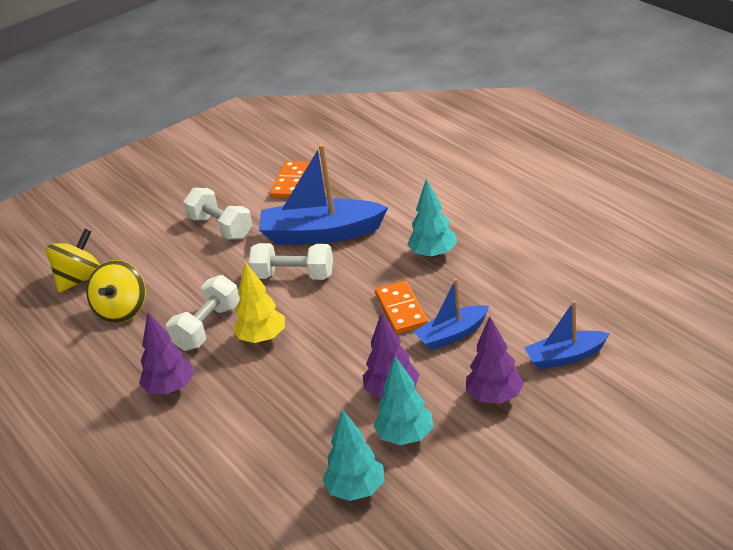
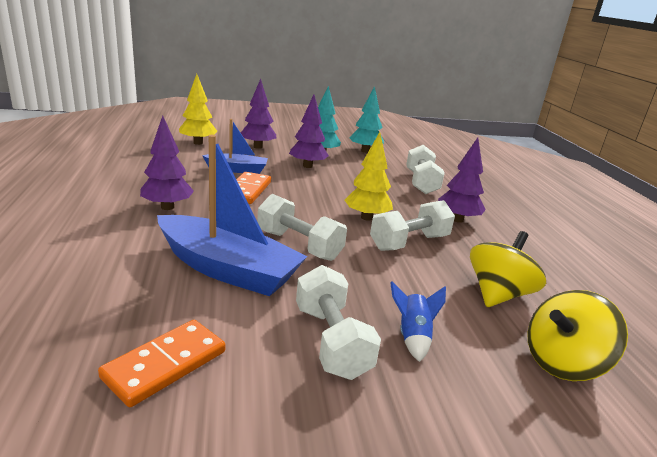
camera: 160 degrees left, 10 degrees down
turquoise tree [407,179,457,258] -> purple tree [140,116,194,210]
blue boat [524,301,610,369] -> yellow tree [179,74,217,145]
none -> blue rocket [390,281,446,362]
none -> white dumbbell [406,145,445,194]

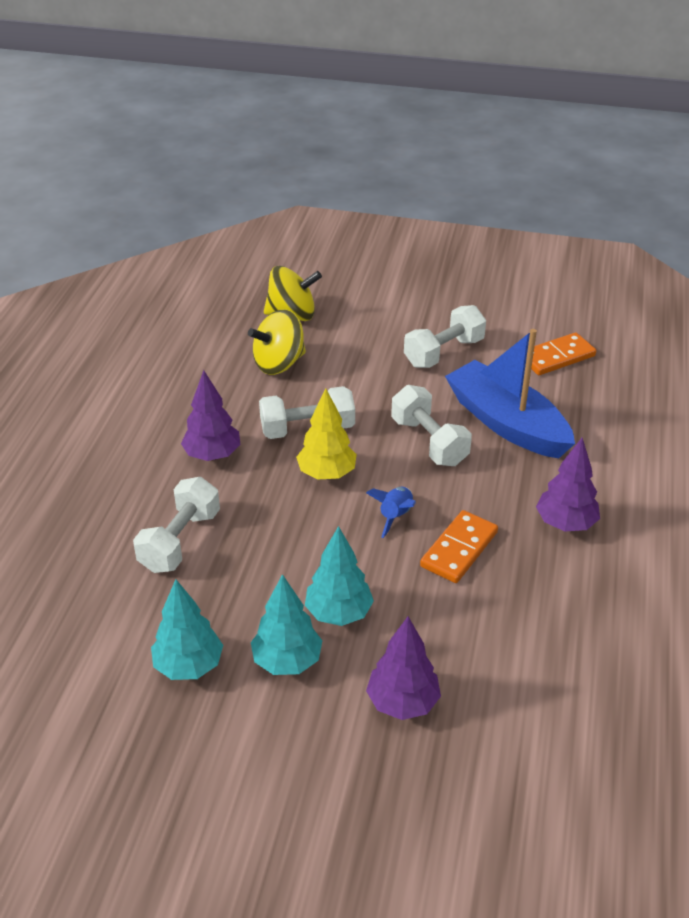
camera: 155 degrees left, 15 degrees up
yellow tree [179,74,217,145] -> none
blue boat [202,119,268,174] -> none
purple tree [289,95,329,168] -> turquoise tree [305,526,374,626]
white dumbbell [296,265,381,380] -> white dumbbell turned 45 degrees clockwise [404,305,486,368]
blue rocket [390,281,446,362] -> blue rocket moved to [366,487,416,538]

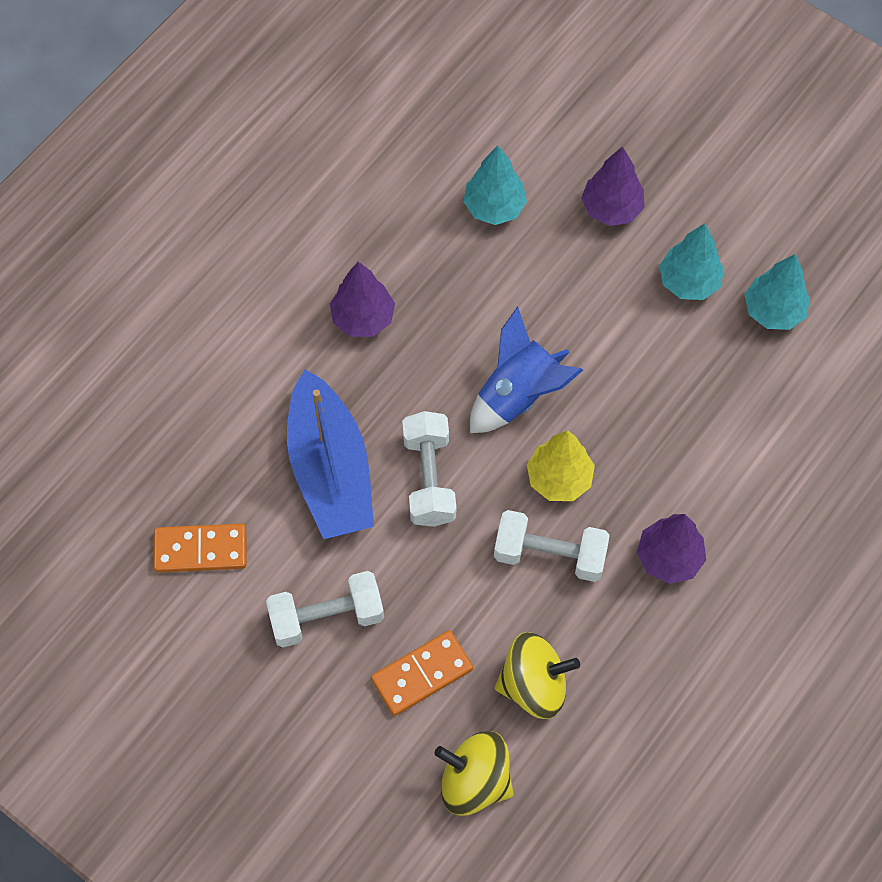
camera: 155 degrees left, 25 degrees up
white dumbbell [133,477,220,573] -> none
turquoise tree [305,526,374,626] -> turquoise tree moved to [463,145,527,225]
blue rocket [366,487,416,538] -> blue rocket [470,307,583,433], size x1.78
orange domino [420,510,498,583] -> orange domino moved to [371,630,473,716]

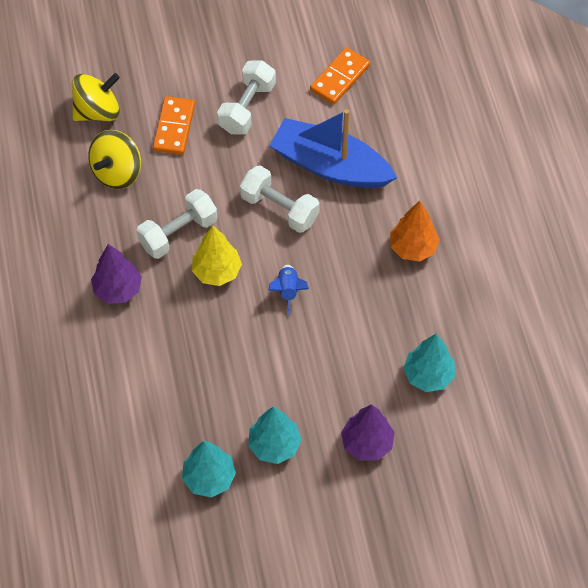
camera: 130 degrees right, 5 degrees down
purple tree [330,261,395,337] -> orange tree [390,201,440,262]
blue rocket [470,307,583,433] -> blue rocket [269,265,309,316], size x0.56

